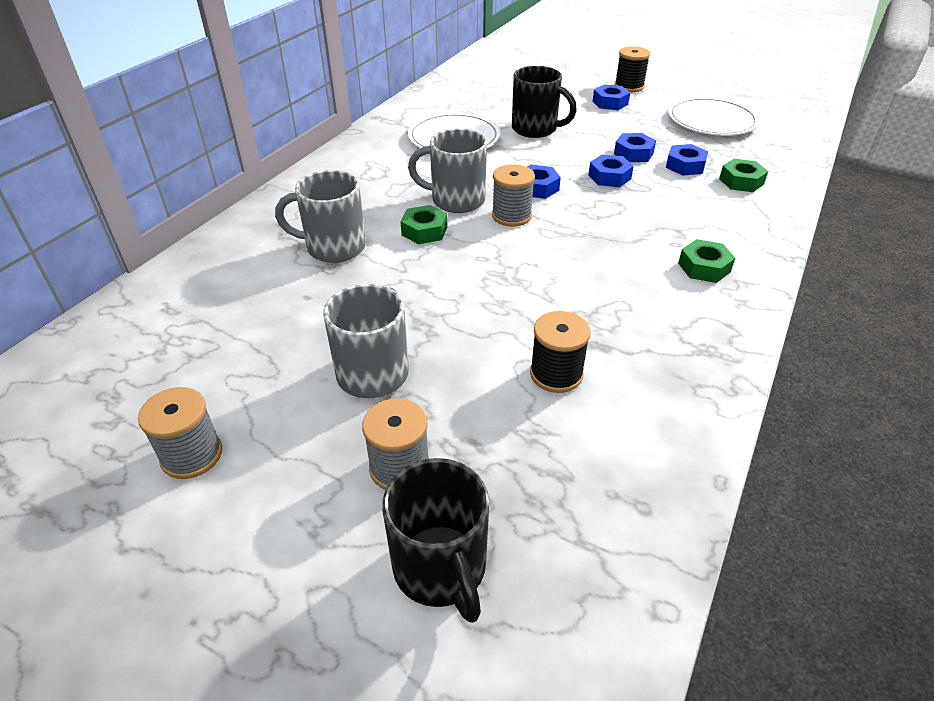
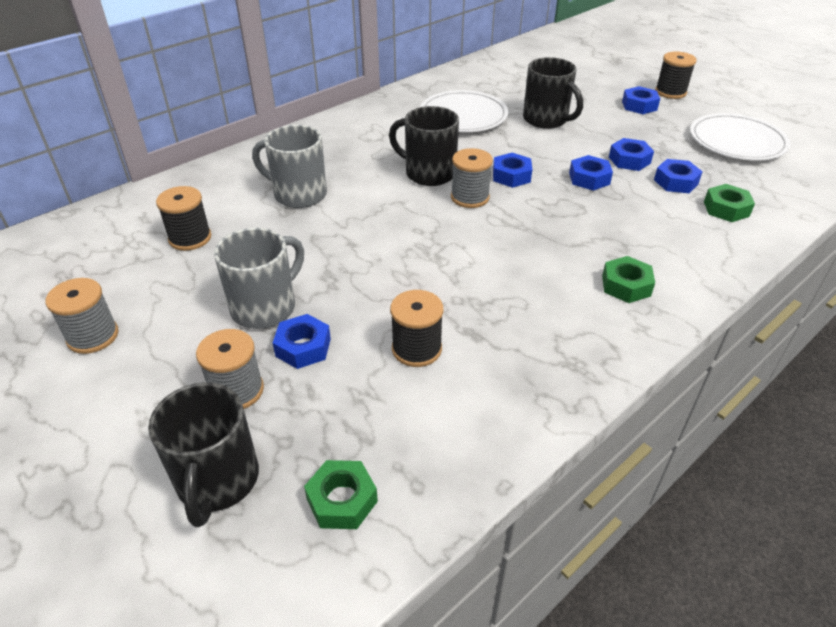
camera: 20 degrees right, 0 degrees up
green nut [400,205,447,244] -> green nut moved to [304,460,378,529]
grey mug [408,129,487,213] -> black mug [389,106,459,186]
none -> black spool [156,186,211,251]
none -> blue nut [273,314,331,369]

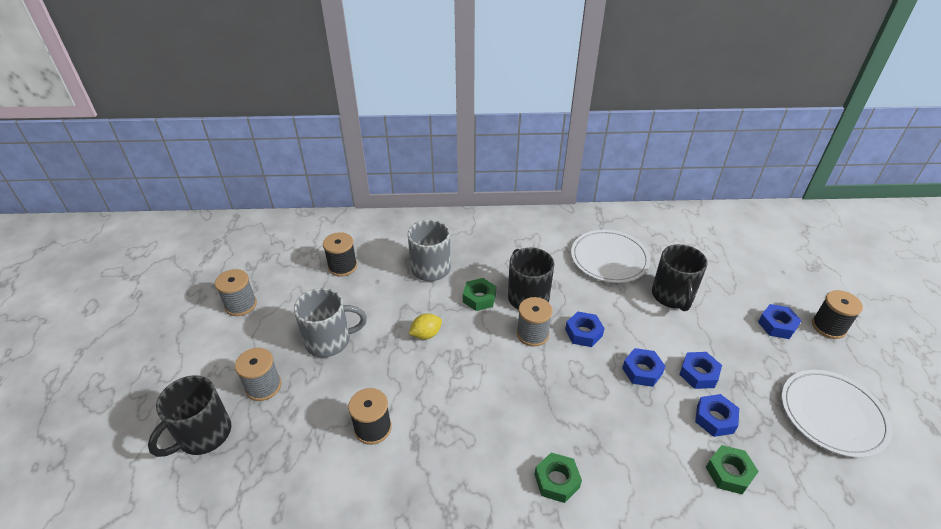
camera: 40 degrees right, 0 degrees up
blue nut [273,314,331,369] -> none
green nut [304,460,378,529] -> green nut moved to [463,278,496,311]
none -> yellow lemon [409,313,442,340]

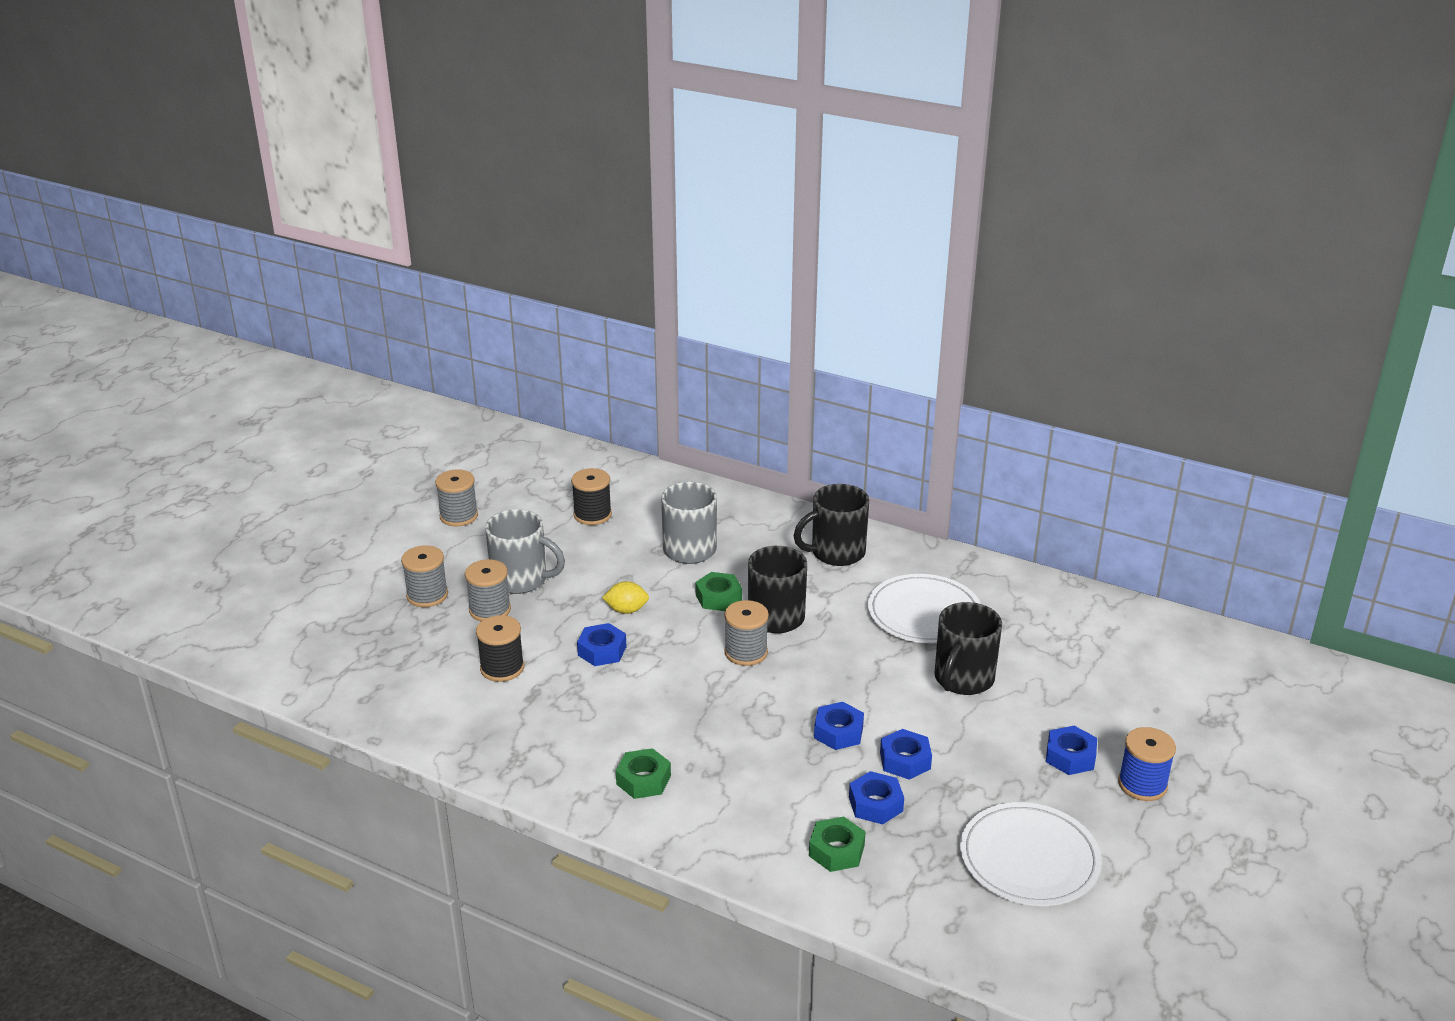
camera: 30 degrees right, 10 degrees down
black mug [148,375,231,457] -> black mug moved to [794,484,869,566]
blue nut [565,312,605,347] -> blue nut moved to [577,623,627,666]
black spool [812,290,863,339] -> blue spool [1118,727,1176,801]
none -> grey spool [465,559,511,621]

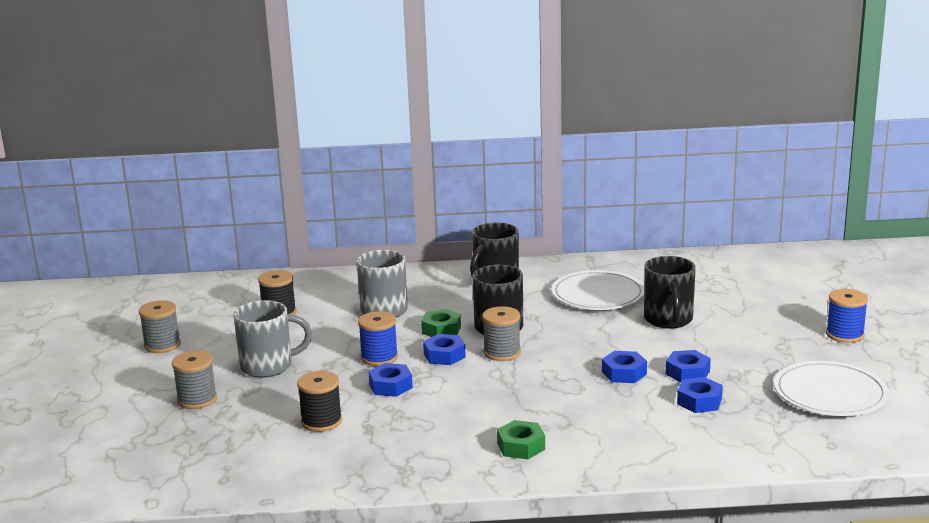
camera: 30 degrees left, 10 degrees down
grey spool [465,559,511,621] -> none
yellow lemon [602,581,649,614] -> blue spool [358,311,398,366]
green nut [809,817,866,872] -> none
blue nut [1046,726,1097,775] -> blue nut moved to [423,334,466,365]

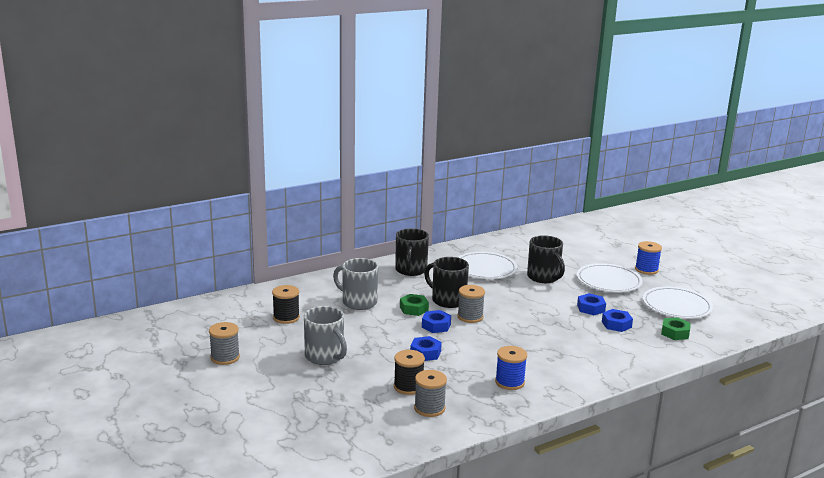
camera: 30 degrees left, 0 degrees up
grey spool [172,351,217,409] -> grey spool moved to [414,370,447,417]
grey mug [233,300,312,378] -> grey mug turned 90 degrees clockwise [304,306,347,365]
blue spool [358,311,398,366] -> blue spool moved to [495,346,527,390]
green nut [497,420,545,459] -> green nut moved to [661,317,691,340]
blue nut [602,351,647,383] -> none
none -> white plate [577,263,643,292]

